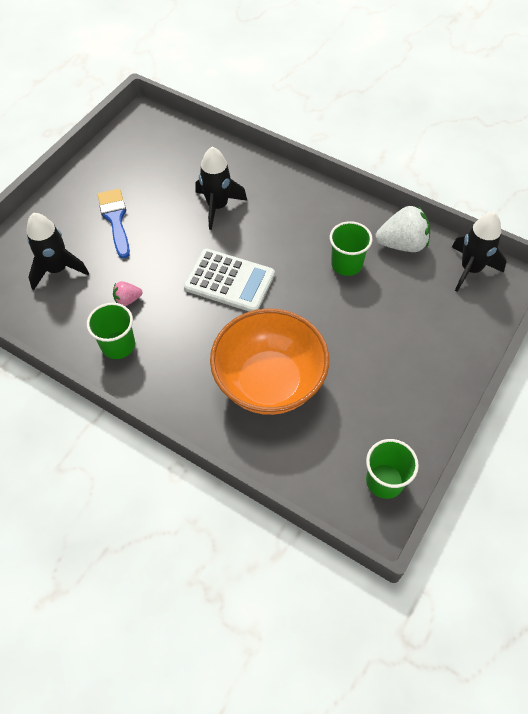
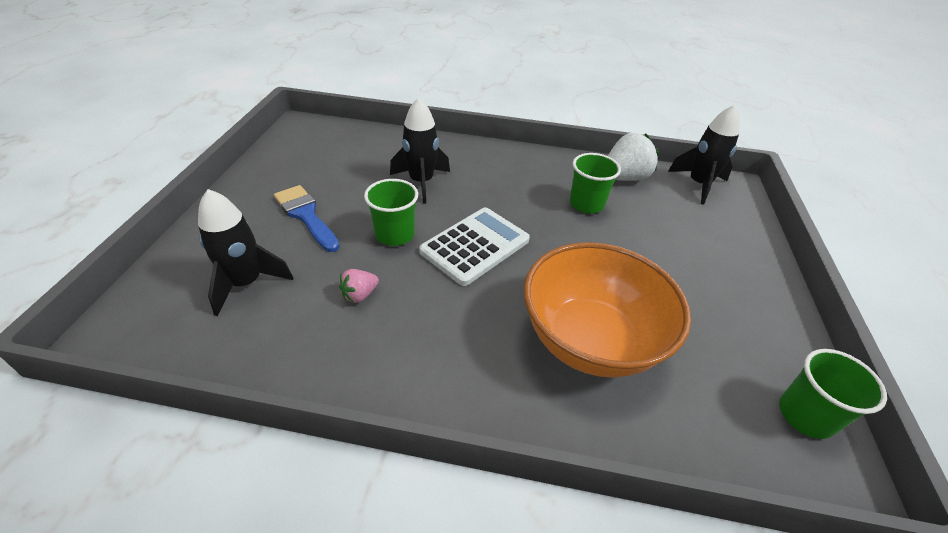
camera: 25 degrees left, 15 degrees down
green cup [87,303,135,359] -> green cup moved to [364,179,418,246]
white calculator [184,248,275,312] -> white calculator turned 45 degrees counterclockwise [419,207,530,286]

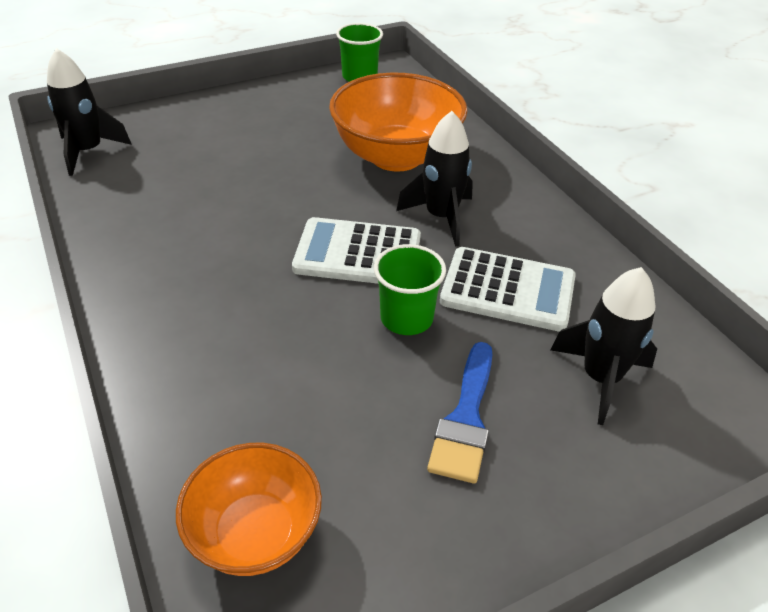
camera: 125 degrees left, 0 degrees up
pink strawberry [339,269,379,303] -> white calculator [440,247,576,332]
black rocket [390,98,450,204] -> black rocket moved to [396,111,473,246]
green cup [569,153,621,213] -> none
white strawberry [608,133,659,181] -> none
none -> orange bowl [176,443,322,576]

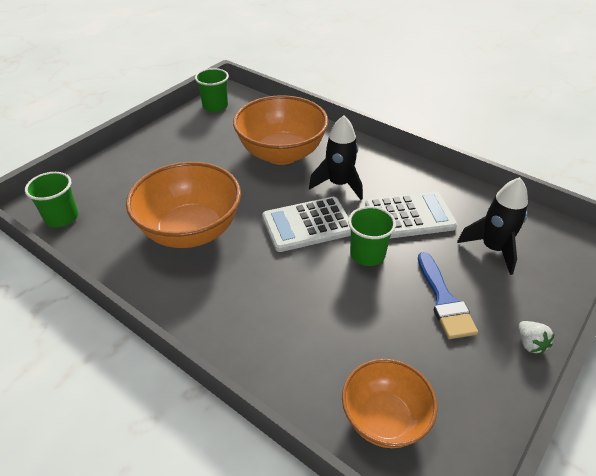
camera: 25 degrees left, 0 degrees up
black rocket [47,48,132,176] -> green cup [25,172,78,227]
none -> orange bowl [126,162,241,248]
none -> white strawberry [518,321,555,354]

